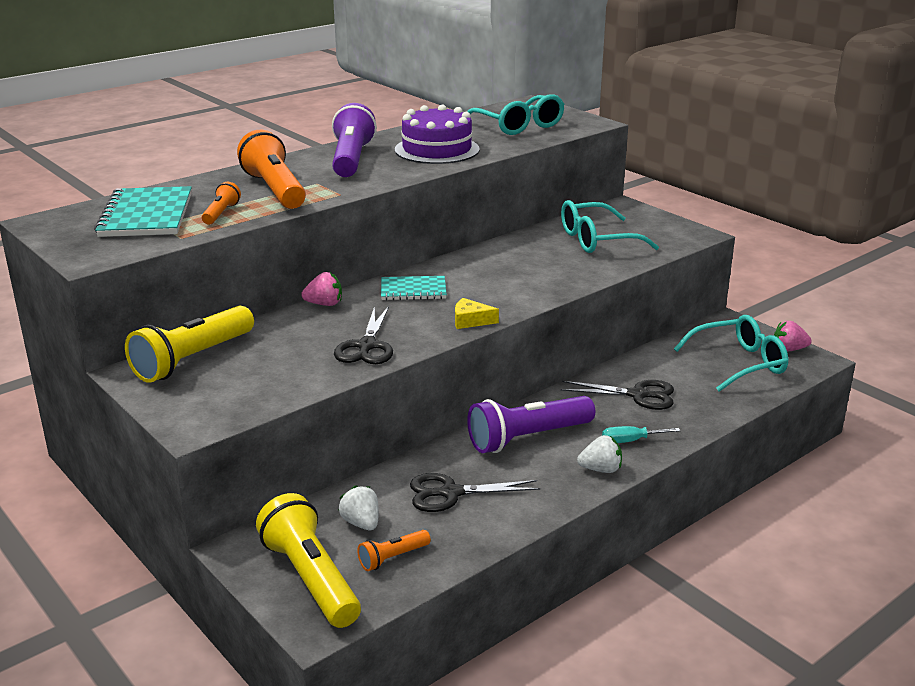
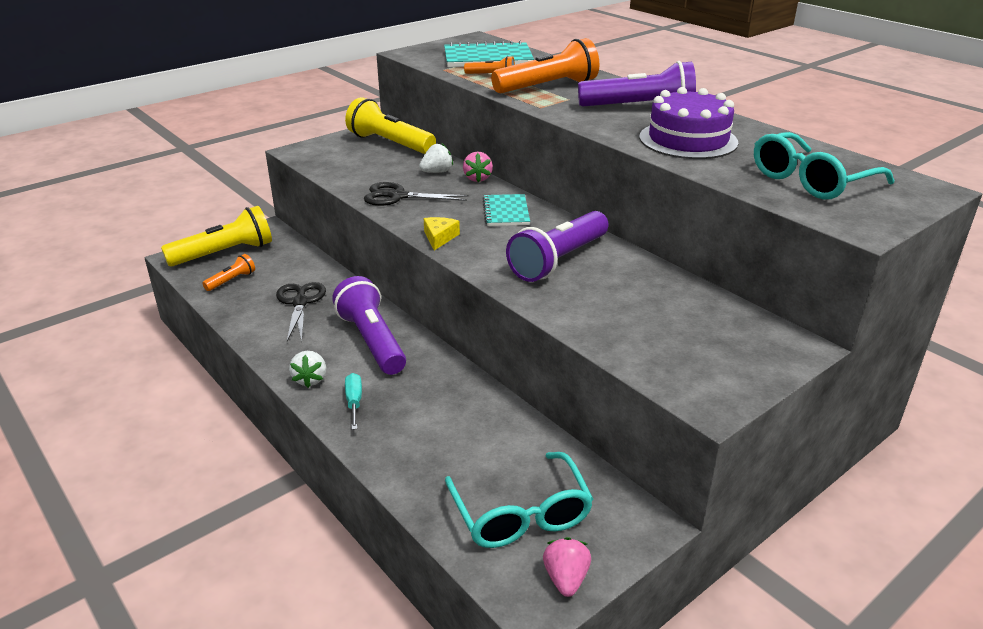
camera: 90 degrees right, 5 degrees up
white strawberry [339,486,379,530] -> white strawberry moved to [419,144,453,173]
orange flashlight [358,530,431,571] -> orange flashlight turned 75 degrees clockwise [202,254,255,291]
turquoise glasses [561,200,659,253] -> none
black scissors [561,380,674,410] -> none
none -> purple flashlight [506,211,608,282]

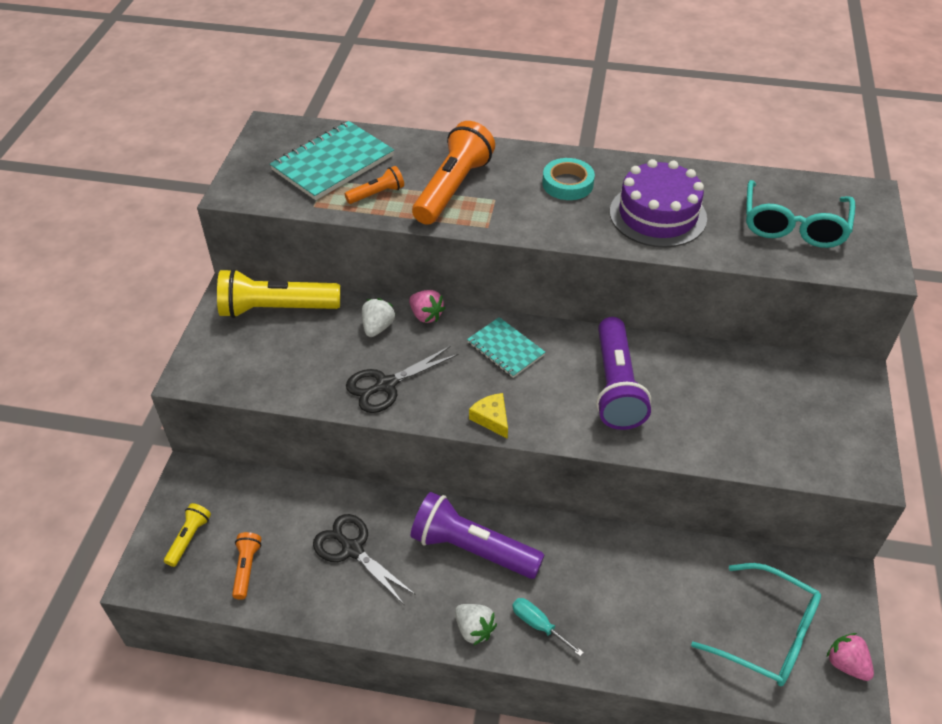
camera: 40 degrees left, 15 degrees up
yellow flashlight [161,206,272,266] -> yellow flashlight [164,503,211,567], size x0.49
purple flashlight [578,61,696,107] -> turquoise tape [542,158,595,200]

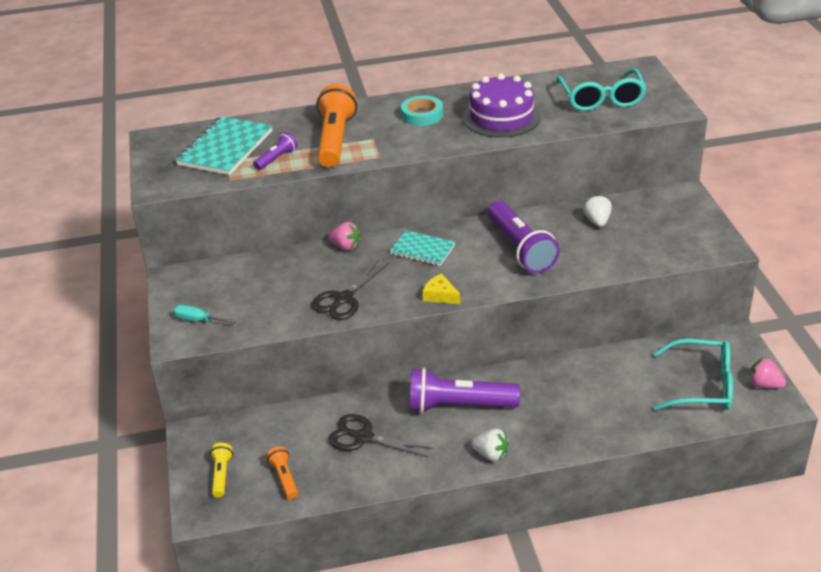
camera: 20 degrees left, 10 degrees down
yellow flashlight [217,268,340,318] -> none
orange flashlight [345,166,404,204] -> purple flashlight [253,132,298,170]
white strawberry [362,298,395,337] -> white strawberry moved to [583,195,612,227]
turquoise screwdriver [512,598,584,656] -> turquoise screwdriver moved to [173,305,236,324]

